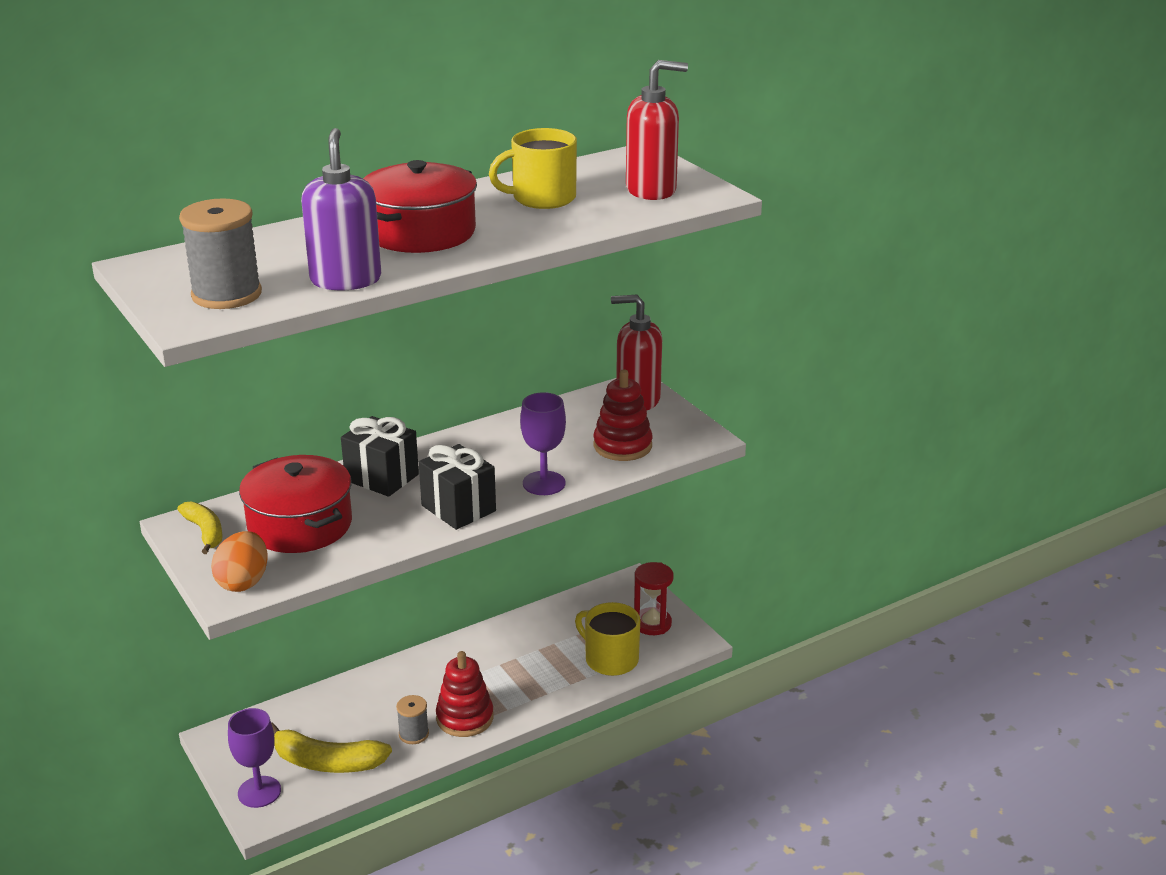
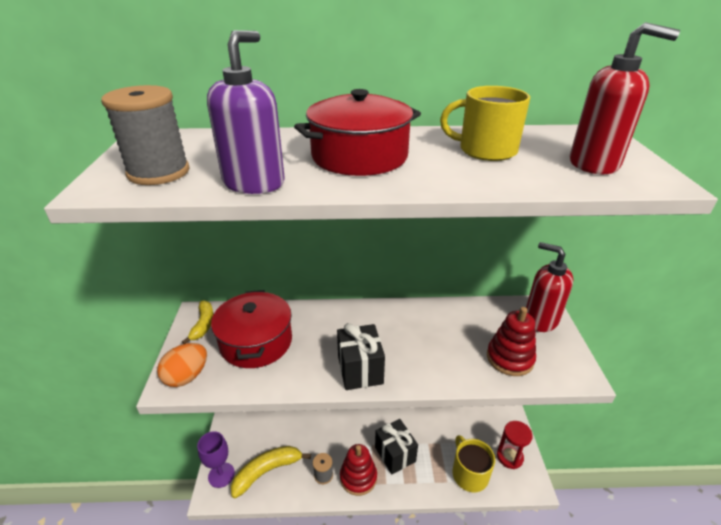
camera: 30 degrees right, 5 degrees up
yellow banana [271,723,392,773] -> yellow banana turned 105 degrees clockwise [231,446,311,499]
black gift [341,416,419,497] -> black gift moved to [375,419,418,474]
purple goblet [520,392,566,495] -> none

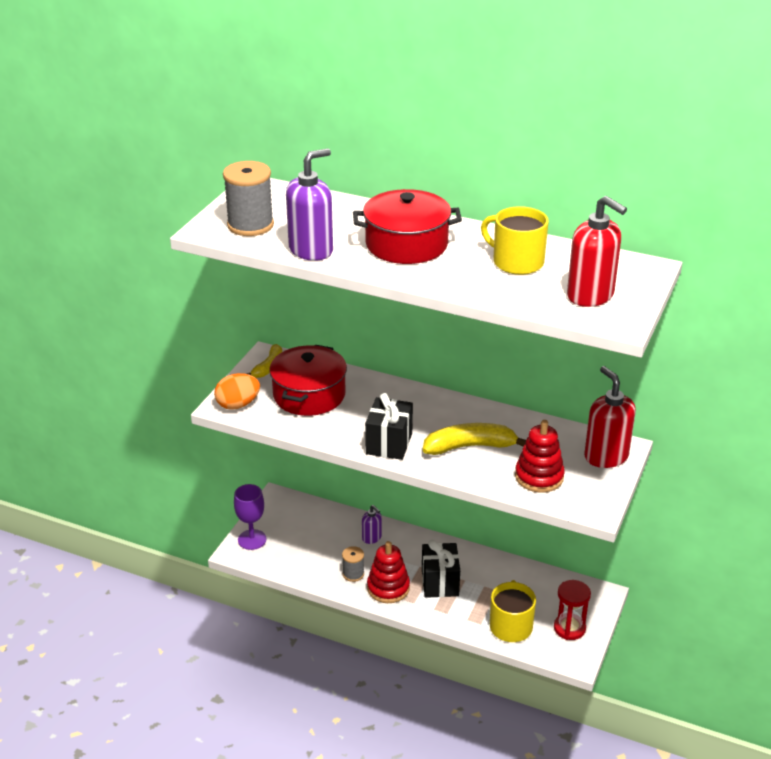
camera: 25 degrees right, 0 degrees up
yellow banana [231,446,311,499] -> yellow banana moved to [423,423,526,455]
none -> purple soap dispenser [362,505,382,544]

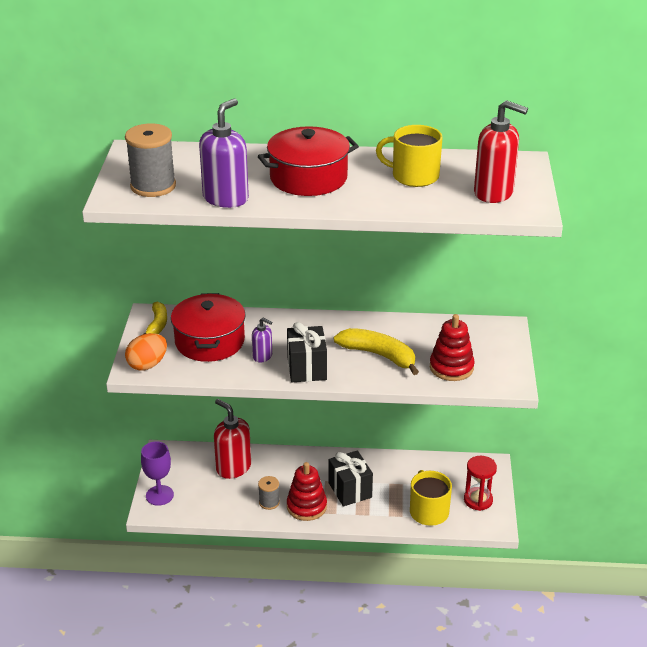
camera: 20 degrees left, 0 degrees up
purple soap dispenser [362,505,382,544] -> purple soap dispenser moved to [252,318,272,363]
yellow banana [423,423,526,455] -> yellow banana turned 60 degrees clockwise [334,328,419,375]
red soap dispenser [584,366,636,468] -> red soap dispenser moved to [214,399,251,479]

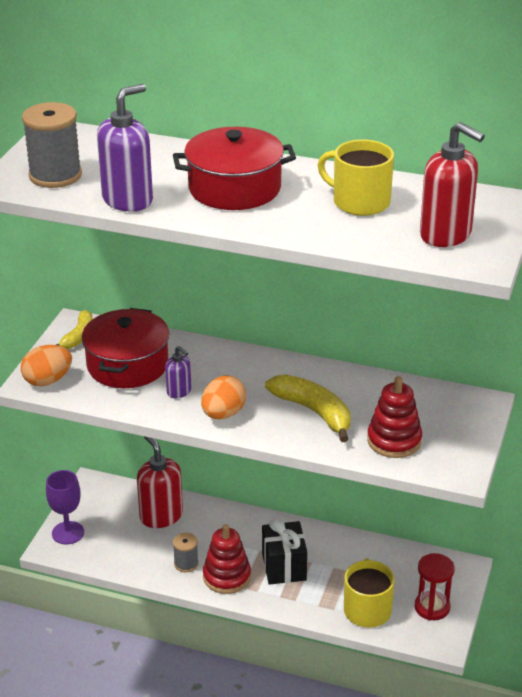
camera: 15 degrees right, 0 degrees up
black gift [287,322,327,382] -> orange egg [201,376,246,419]

